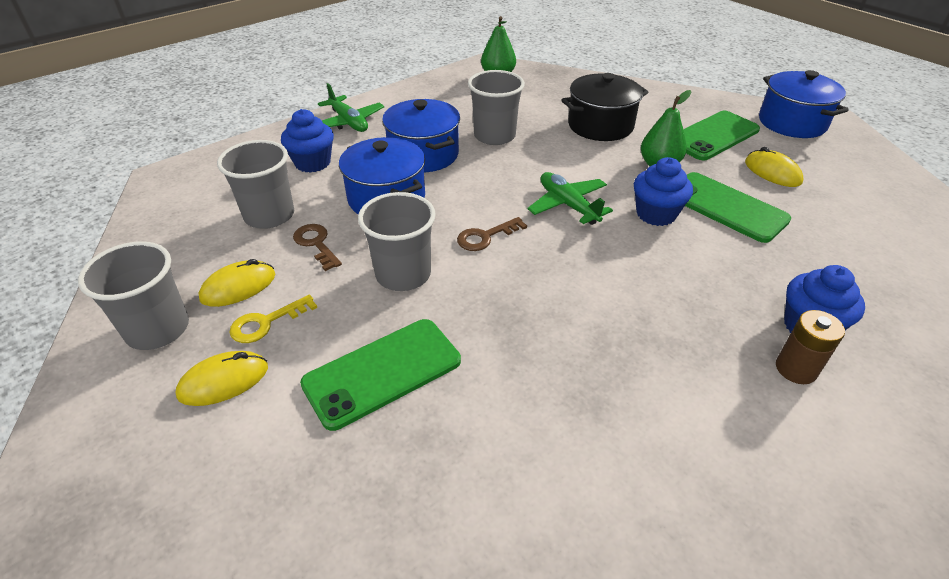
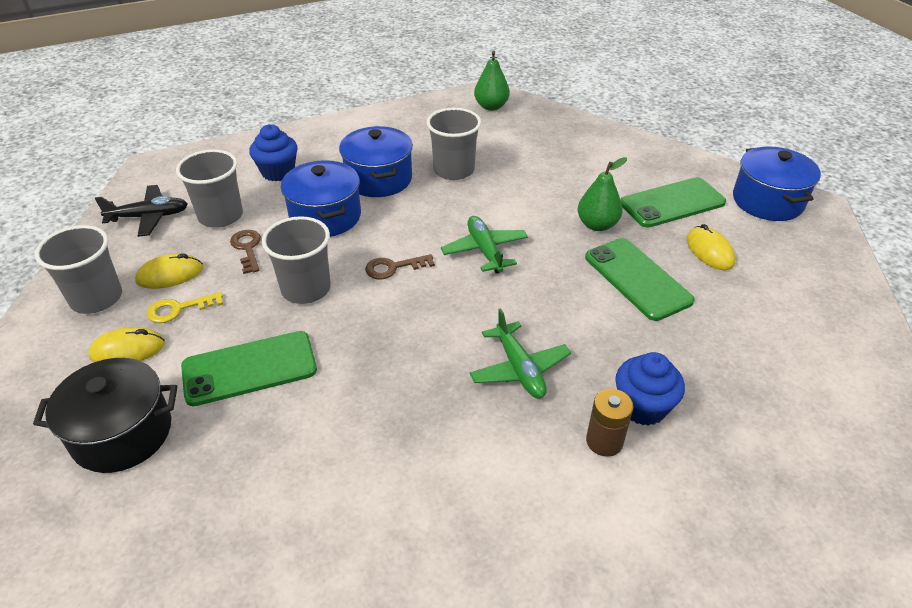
camera: 15 degrees right, 0 degrees up
green plane [318,83,384,132] -> green plane moved to [470,308,571,399]
black pot [561,73,649,141] -> black pot moved to [33,358,177,473]
blue cupcake [634,157,693,226] -> none
none -> black plane [95,185,188,237]

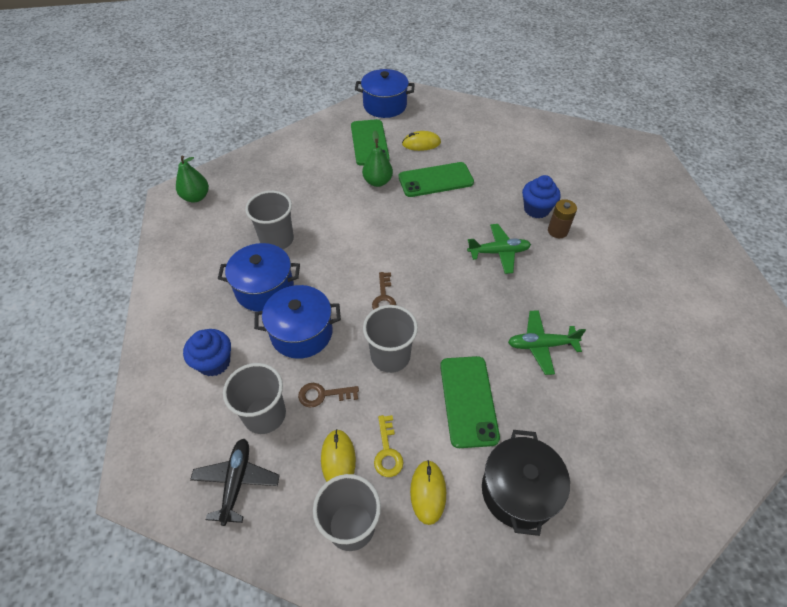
camera: 75 degrees left, 10 degrees up
green plane [441,216,528,274] -> green plane moved to [508,310,586,375]

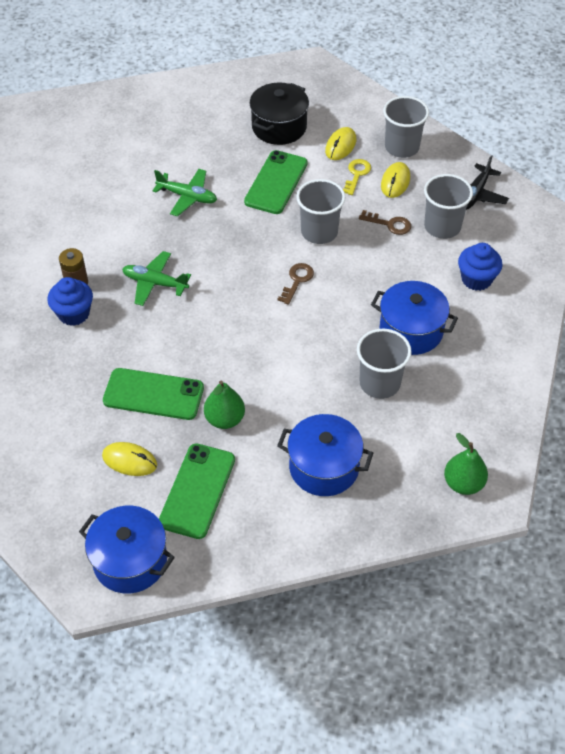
camera: 155 degrees left, 0 degrees up
blue pot [254,285,341,359] -> blue pot moved to [277,414,373,496]

